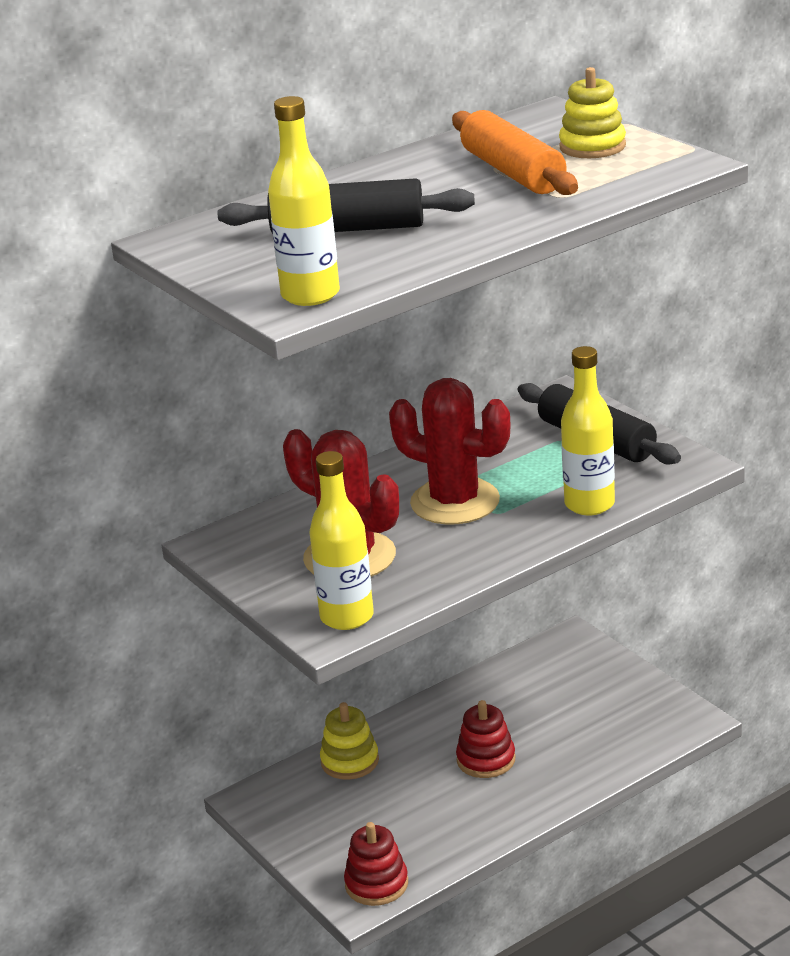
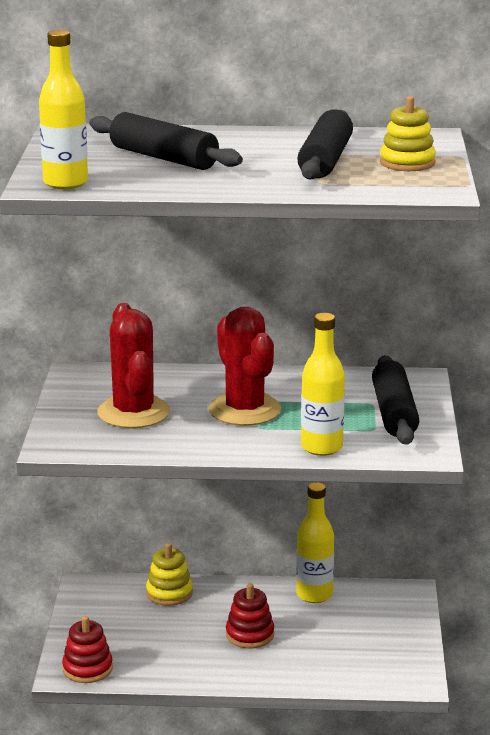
camera: 35 degrees right, 5 degrees down
yellow bottle [310,451,374,630] -> yellow bottle moved to [296,482,334,603]
orange rolling pin [452,110,578,195] -> black rolling pin [297,109,353,180]

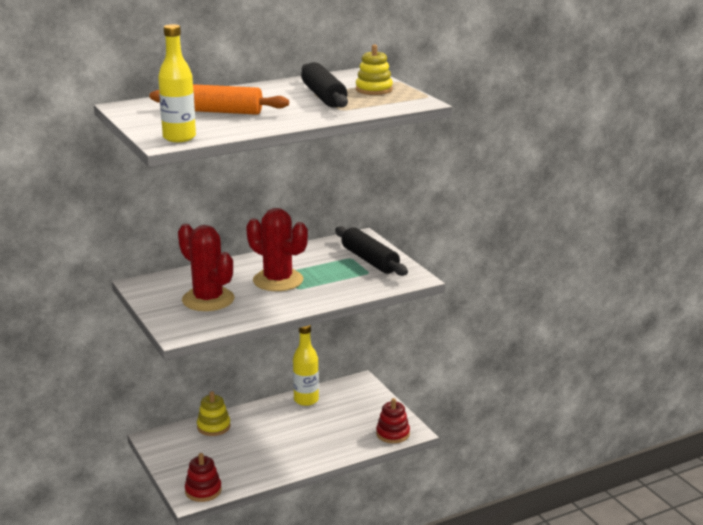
camera: 30 degrees left, 0 degrees up
black rolling pin [89,112,243,170] -> orange rolling pin [150,84,289,115]
red stacking toy [226,583,274,648] -> red stacking toy moved to [376,398,410,443]
yellow bottle [301,313,345,456] -> none

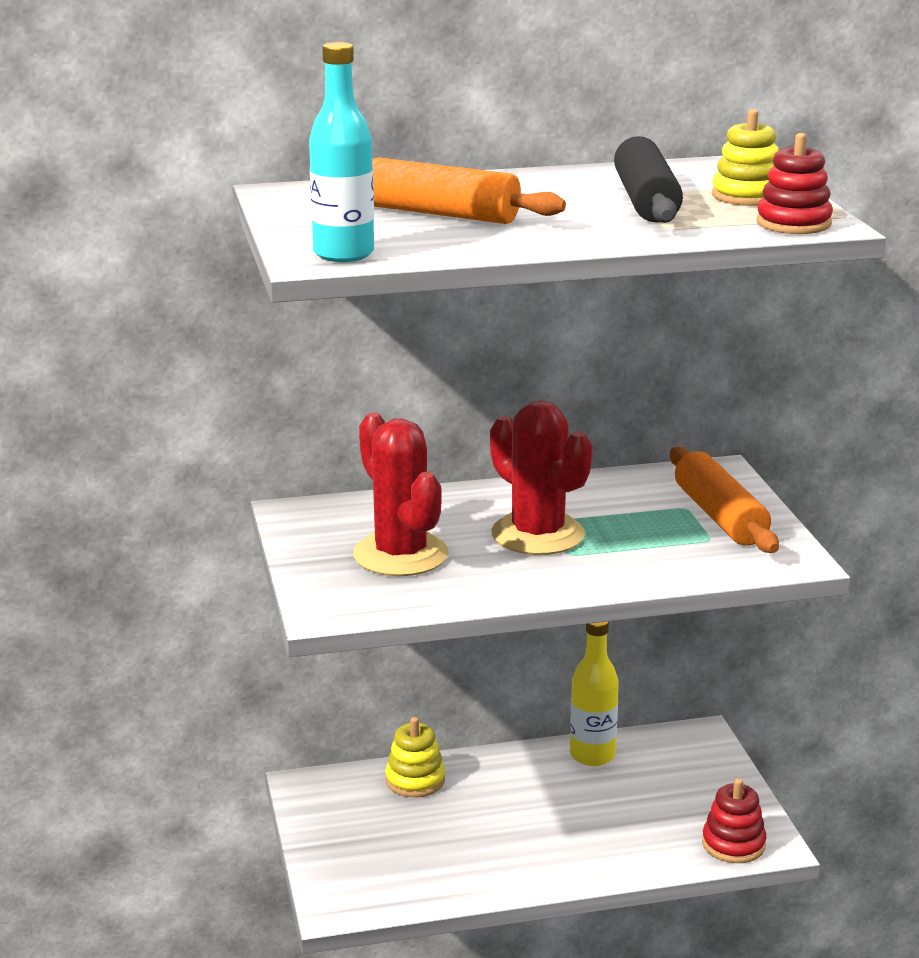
camera: 15 degrees right, 0 degrees up
yellow bottle [158,24,196,142] -> turquoise bottle [309,42,374,262]
red stacking toy [185,453,222,502] -> red stacking toy moved to [757,133,833,234]
black rolling pin [335,226,408,276] -> orange rolling pin [670,447,779,553]

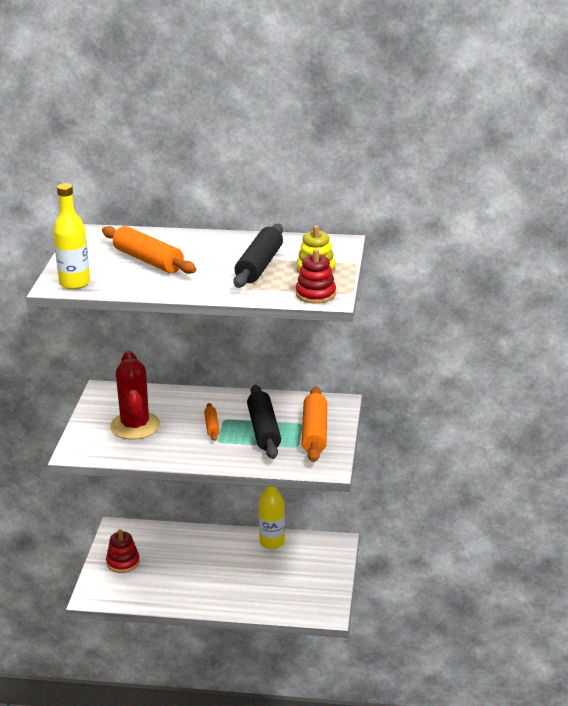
camera: 20 degrees right, 5 degrees up
turquoise bottle [309,42,374,262] -> yellow bottle [53,183,90,289]
yellow stacking toy [385,717,445,797] -> none
red cactus [490,401,593,555] -> orange rolling pin [204,403,220,441]
red stacking toy [702,778,767,863] -> red stacking toy moved to [106,529,140,573]
none -> black rolling pin [247,385,281,459]

